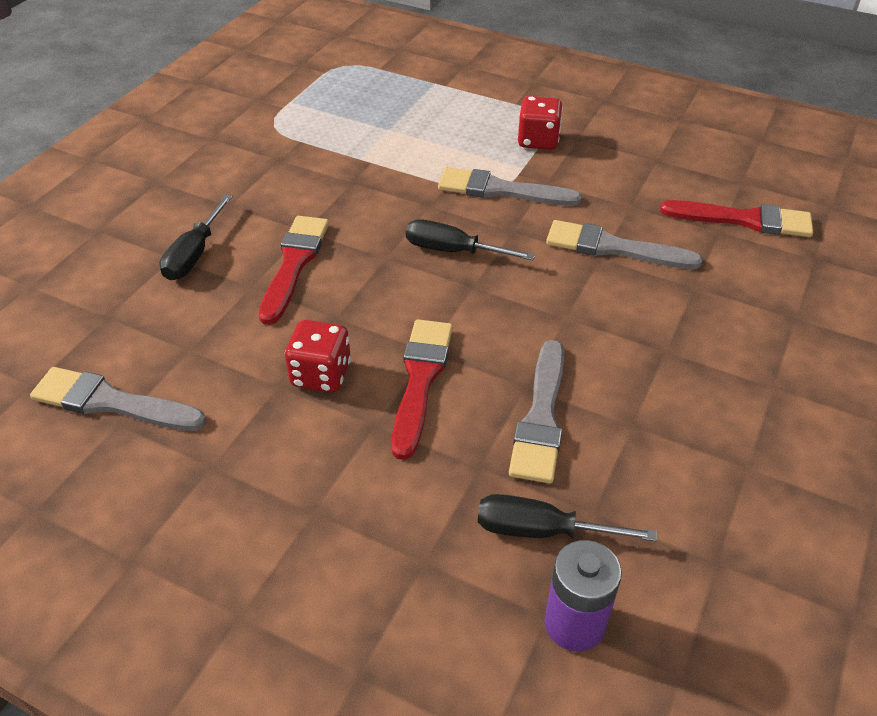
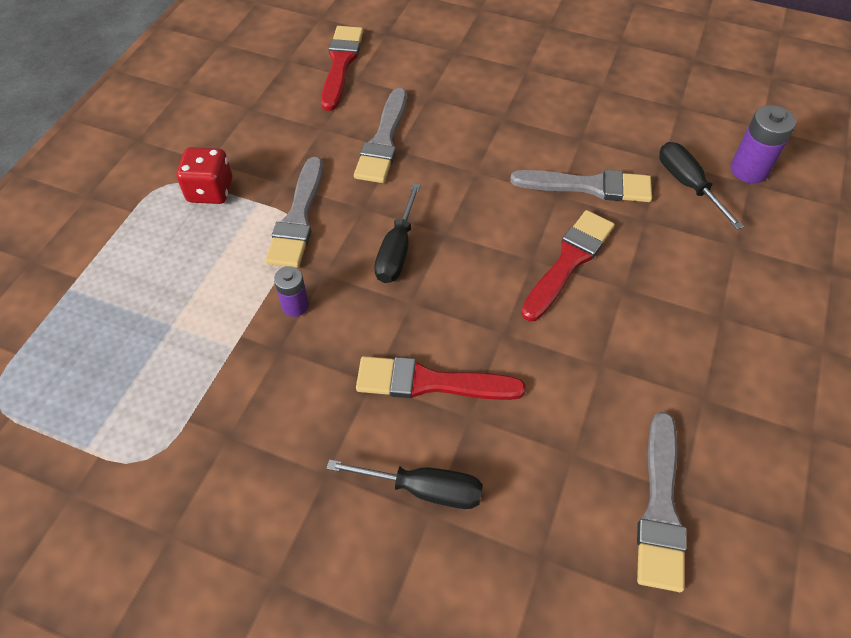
camera: 95 degrees left, 10 degrees up
red dice [285,320,351,393] -> none
red brush [391,319,453,460] -> red brush turned 120 degrees clockwise [521,210,615,321]
black screwdriver [478,494,657,541] -> black screwdriver turned 150 degrees clockwise [659,142,744,230]
none -> purple battery [274,266,309,317]

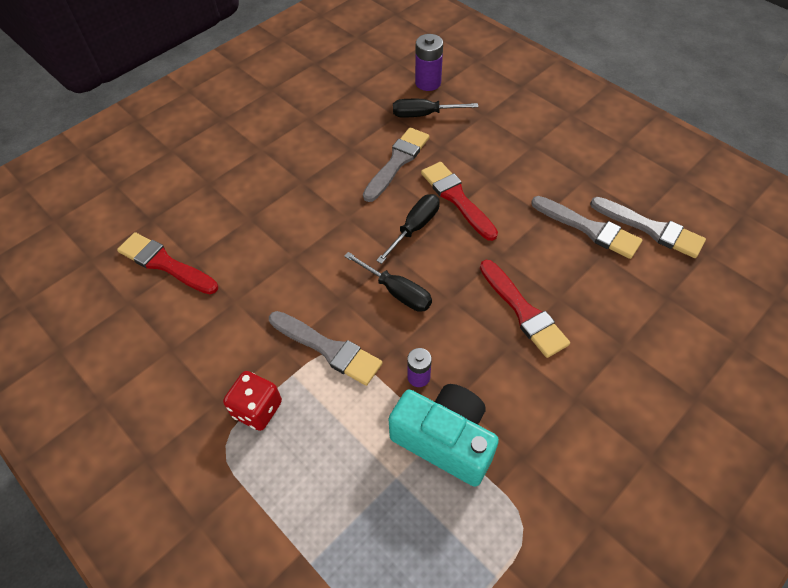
camera: 65 degrees left, 0 degrees up
black screwdriver [326,459,483,509] -> black screwdriver moved to [376,194,440,264]
grey brush [354,88,407,183] -> grey brush moved to [531,196,642,259]
red brush [356,356,526,400] -> red brush turned 60 degrees counterclockwise [480,260,570,358]
none -> turquoise camera [388,384,499,487]

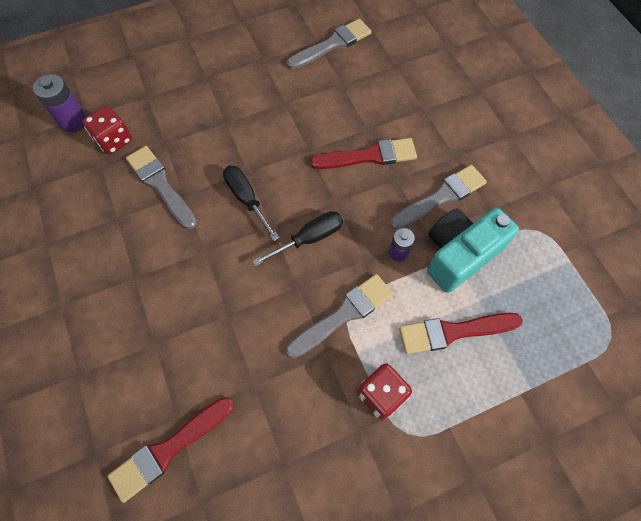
camera: 70 degrees left, 10 degrees up
black screwdriver [393,99,478,118] -> red dice [83,106,132,155]
red brush [421,162,498,241] -> red brush moved to [399,313,523,354]
grey brush [531,196,642,259] -> grey brush moved to [390,165,487,230]

